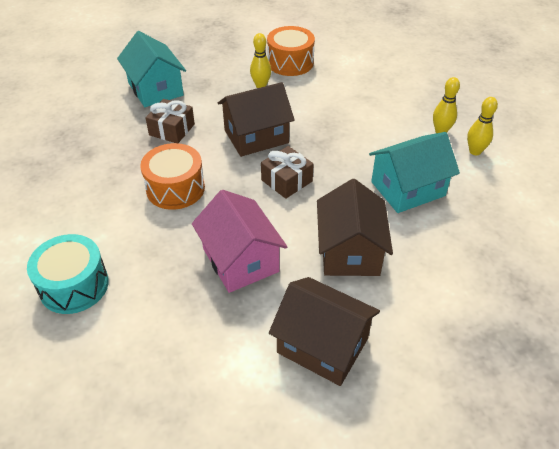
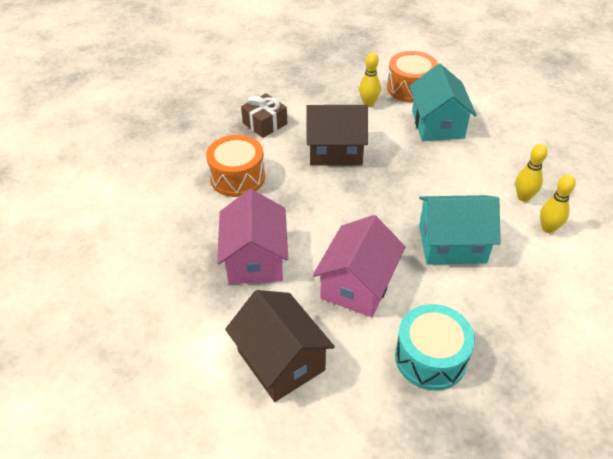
camera: 25 degrees right, 0 degrees up
turquoise drum [27,234,109,314] -> turquoise drum moved to [395,304,475,390]
turquoise house [117,31,186,107] -> turquoise house moved to [410,64,477,141]
brown gift [261,146,314,199] -> none
brown house [317,179,393,276] -> pink house [313,215,405,317]

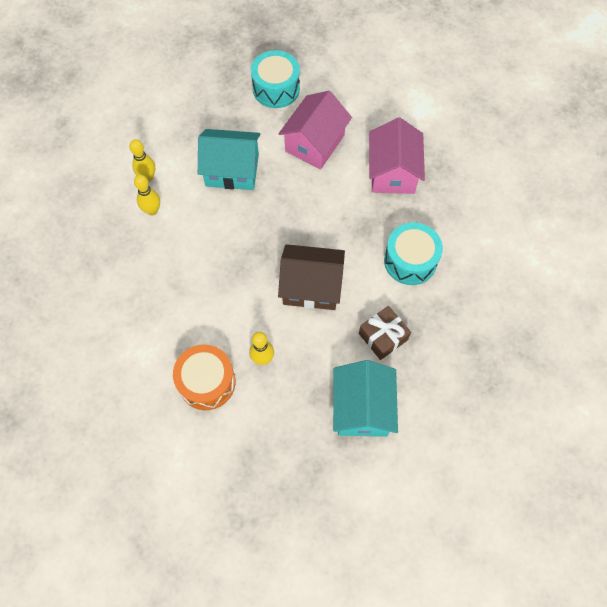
camera: 175 degrees left, 20 degrees up
orange drum [206,135,265,197] -> turquoise drum [384,222,443,285]
brown house [225,290,335,402] -> none
turquoise house [410,64,477,141] -> turquoise house moved to [333,360,398,437]

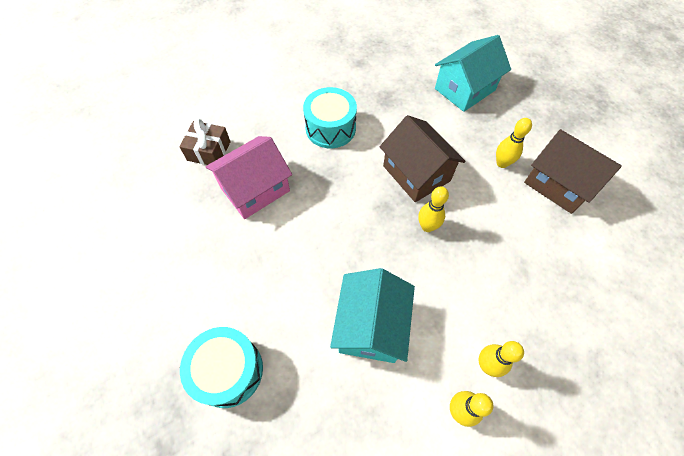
camera: 130 degrees left, 5 degrees down
orange drum [173,345,235,410] -> brown house [524,129,622,214]
turquoise house [198,129,260,190] -> turquoise house turned 45 degrees clockwise [330,268,415,363]
pink house [279,91,352,169] -> none
brown gift [359,306,411,360] -> brown gift moved to [179,119,230,165]
none -> yellow bowling pin [418,186,449,232]

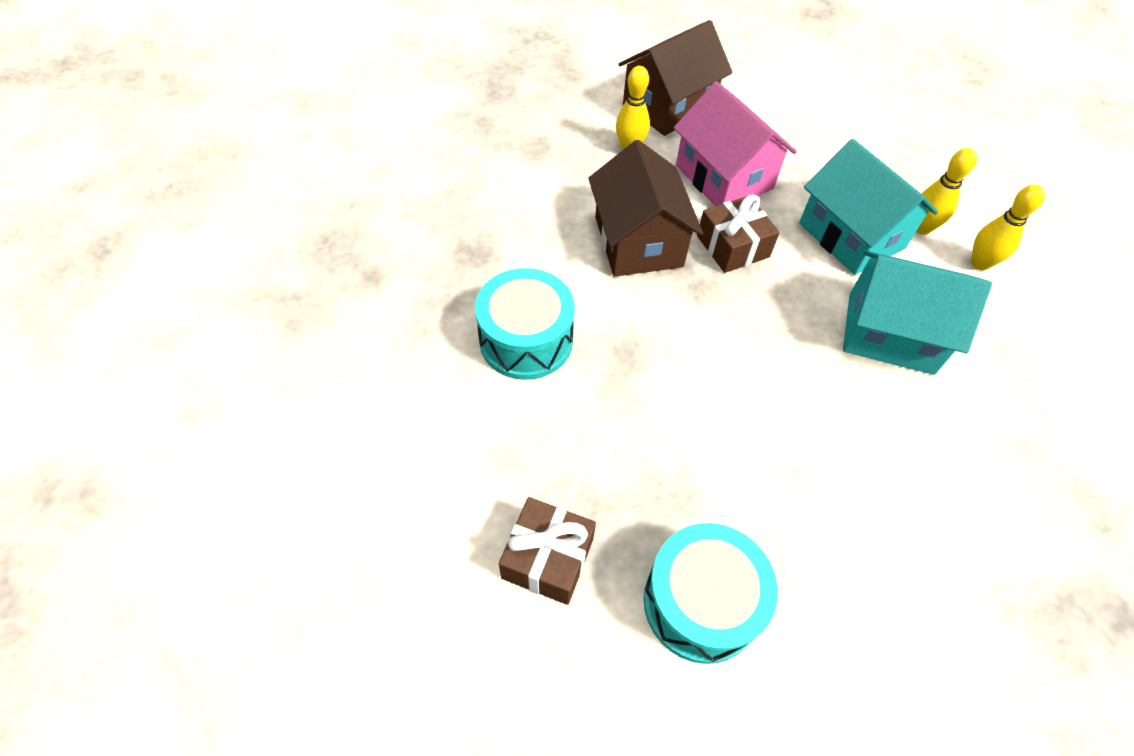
camera: 85 degrees left, 5 degrees down
turquoise drum [180,327,263,408] -> turquoise drum moved to [643,523,778,664]
pink house [205,136,292,219] -> pink house moved to [673,81,797,206]
brown house [380,115,466,202] -> brown house turned 75 degrees counterclockwise [588,140,703,277]
yellow bowling pin [418,186,449,232] -> brown gift [697,195,780,273]
turquoise house [435,35,511,112] -> turquoise house moved to [799,139,938,275]

